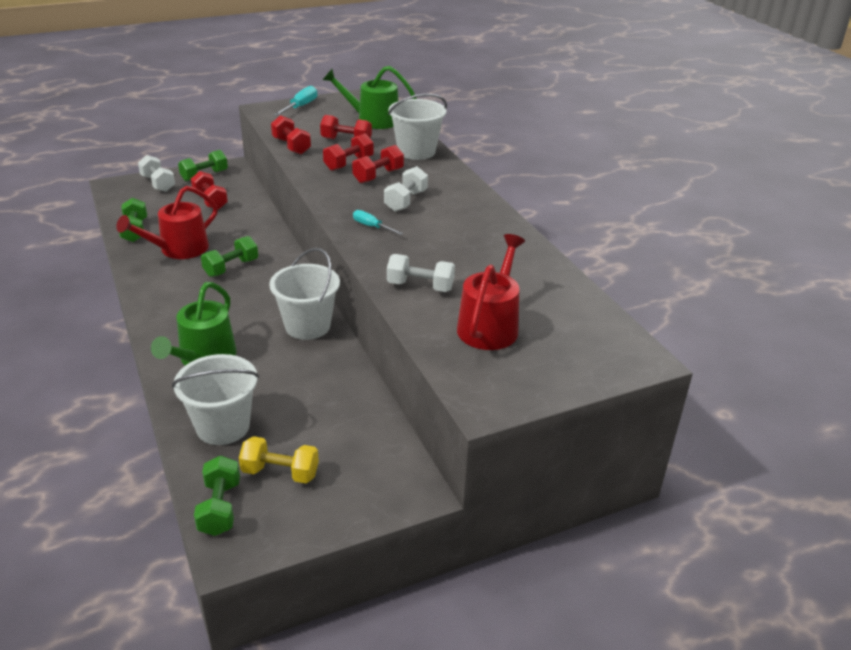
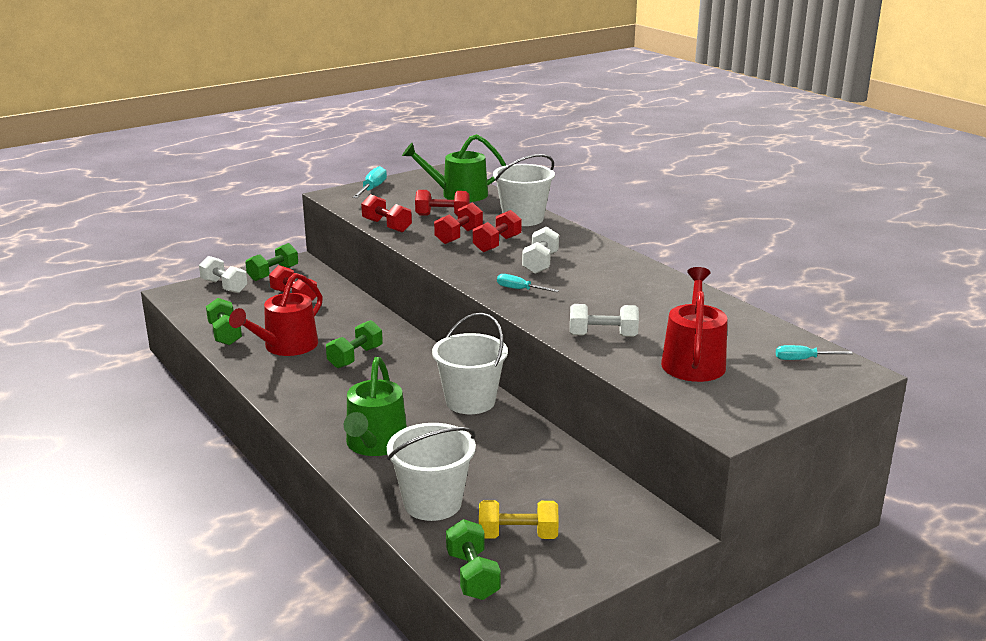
camera: 10 degrees left, 10 degrees down
none -> turquoise screwdriver [776,345,853,360]

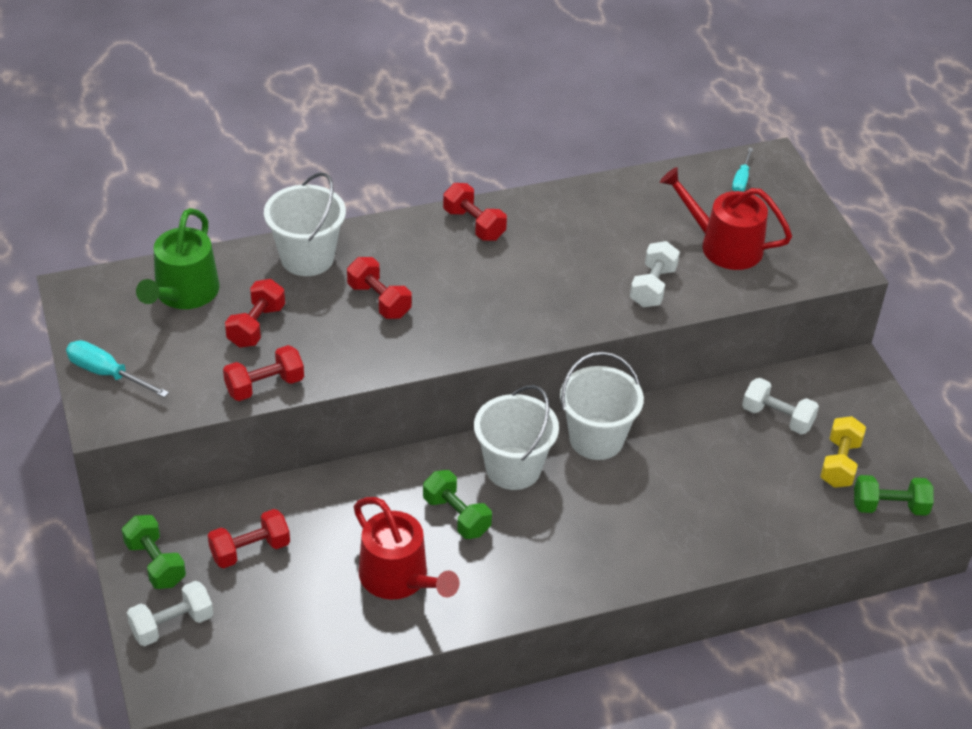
camera: 75 degrees left, 20 degrees up
green dumbbell [206,298,242,345] -> none
green watering can [344,357,407,456] -> none
white bucket [387,423,476,521] -> white bucket moved to [474,385,559,490]
red dumbbell [434,202,483,244] -> red dumbbell moved to [443,183,507,241]
turquoise screwdriver [497,274,559,292] -> none
white dumbbell [522,226,559,274] -> white dumbbell moved to [742,378,819,435]

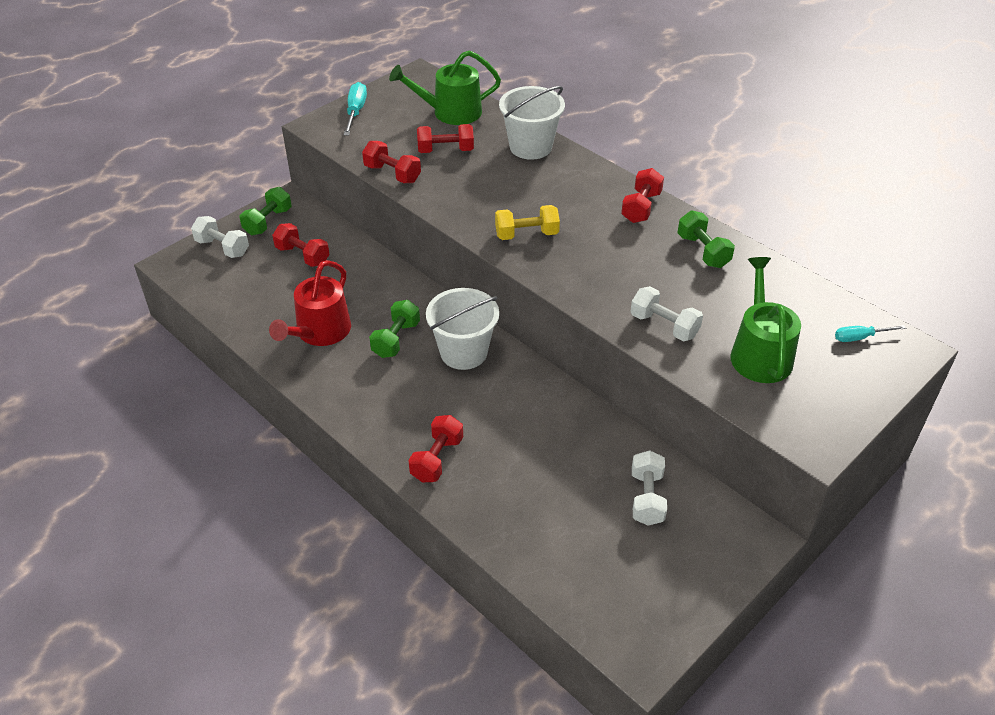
camera: 65 degrees right, 0 degrees up
red dumbbell [347,257,412,319] -> red dumbbell moved to [408,415,463,482]
white bucket [560,351,644,460] -> none
white dumbbell [630,241,680,307] -> white dumbbell turned 45 degrees clockwise [631,286,703,341]
red watering can [660,167,792,270] -> green watering can [730,257,801,383]
yellow dumbbell [820,416,866,488] -> yellow dumbbell moved to [495,205,560,240]
green dumbbell [854,475,934,516] -> green dumbbell moved to [678,210,735,268]

